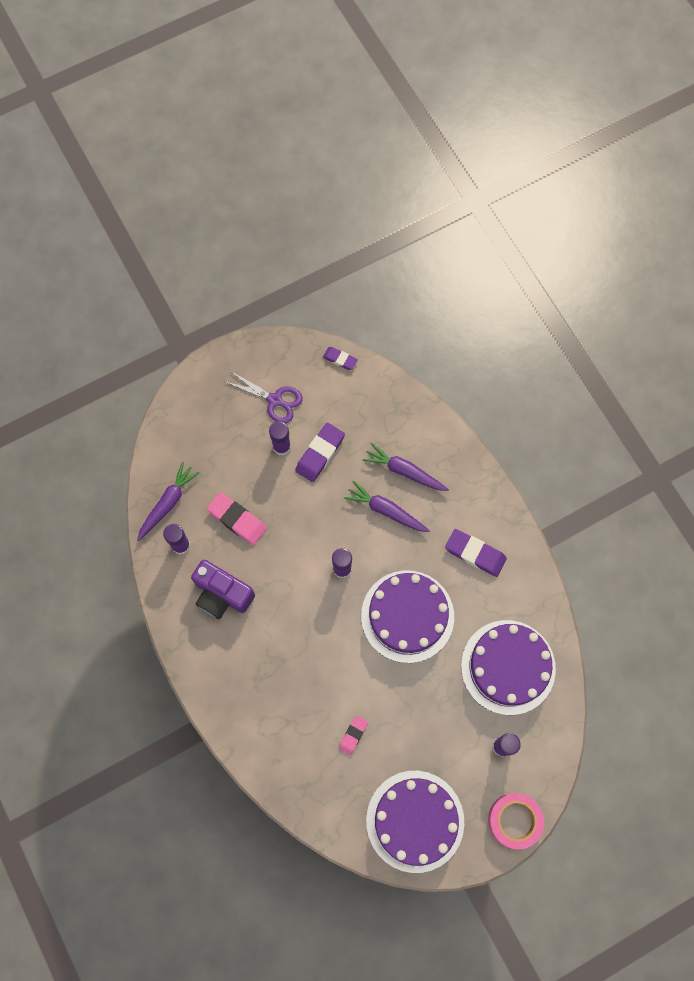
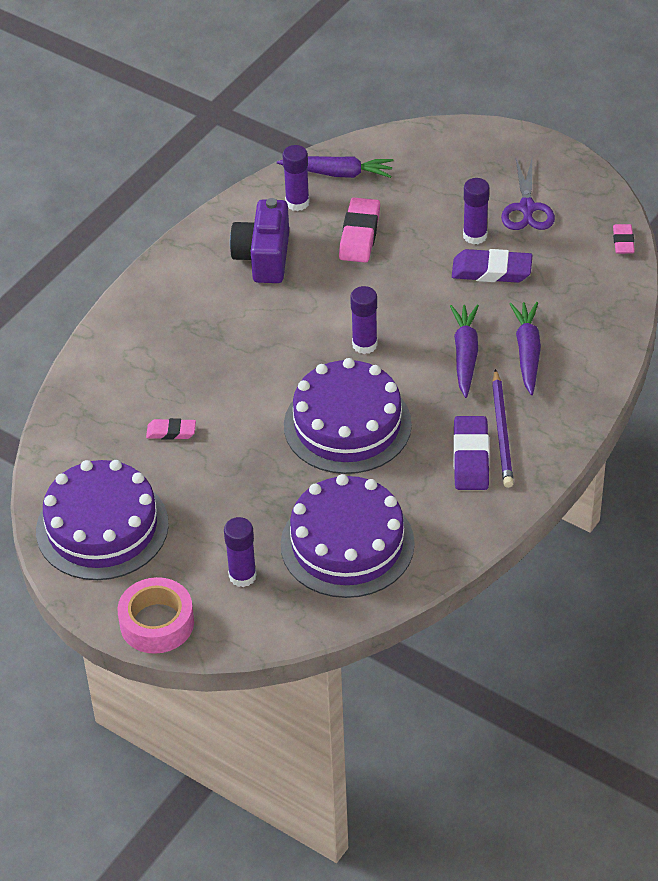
camera: 65 degrees right, 25 degrees down
purple eraser [323,347,358,370] -> pink eraser [613,224,635,254]
none -> purple pencil [492,369,514,488]

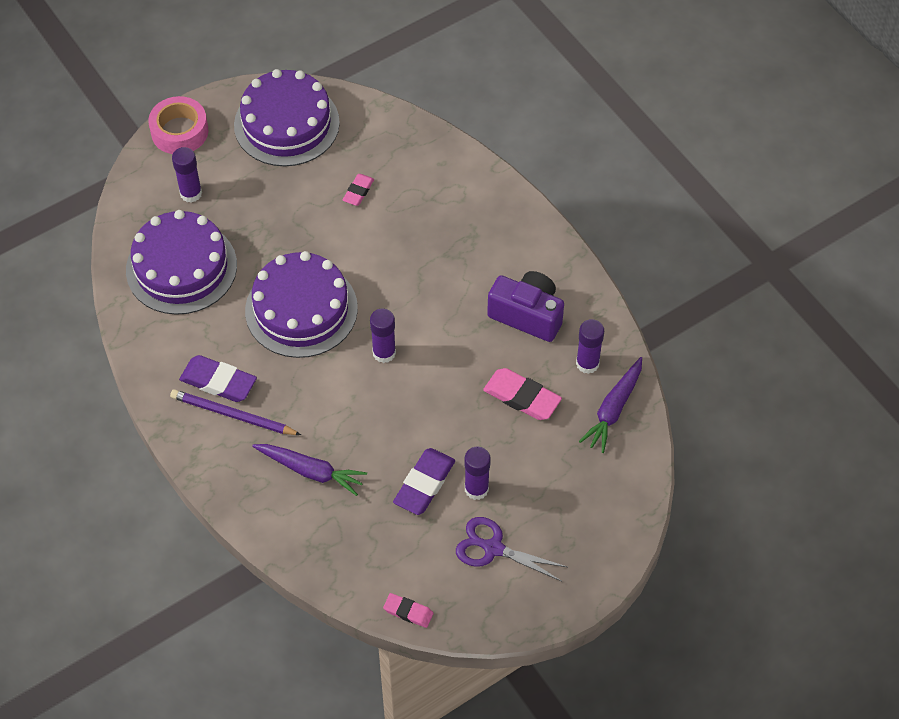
camera: 110 degrees right, 10 degrees up
purple carrot [450,305,479,398] -> none

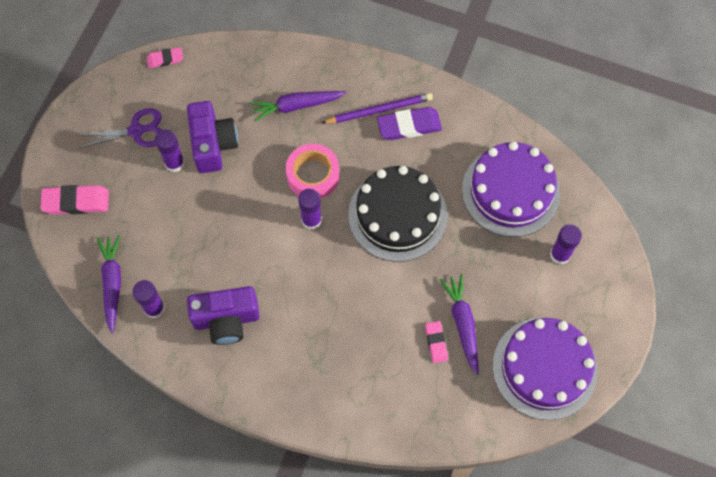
camera: 145 degrees right, 10 degrees up
pink tape [148,96,208,154] -> pink tape moved to [286,144,339,199]
purple cake [245,251,358,358] -> black cake [348,166,447,262]
purple eraser [393,448,455,515] -> purple camera [187,101,238,173]
pink eraser [483,368,562,420] -> pink eraser moved to [40,185,109,214]
none -> purple carrot [440,274,479,375]

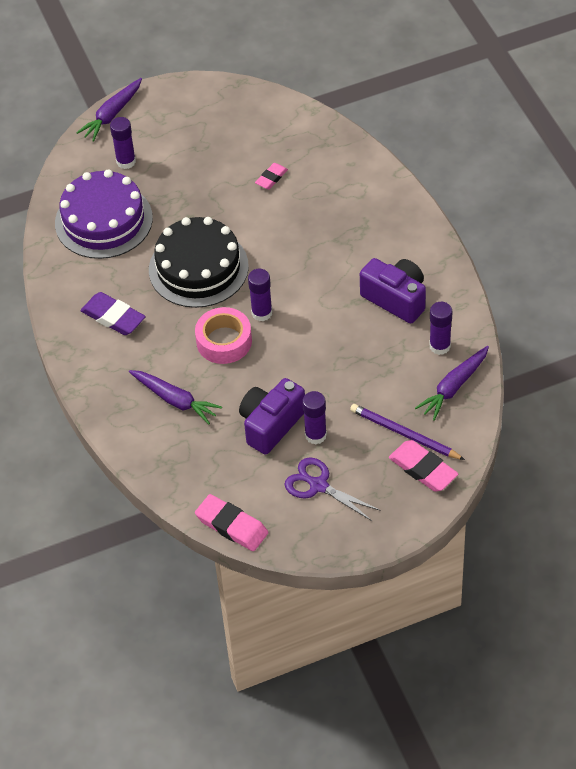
camera: 130 degrees left, 15 degrees down
pink eraser [147,47,183,68] -> pink eraser [195,494,268,551], size x1.70
purple pencil [322,93,433,123] -> purple pencil moved to [350,404,465,460]
purple carrot [440,274,479,375] -> purple carrot moved to [76,78,142,142]
purple cake [493,318,597,420] -> none

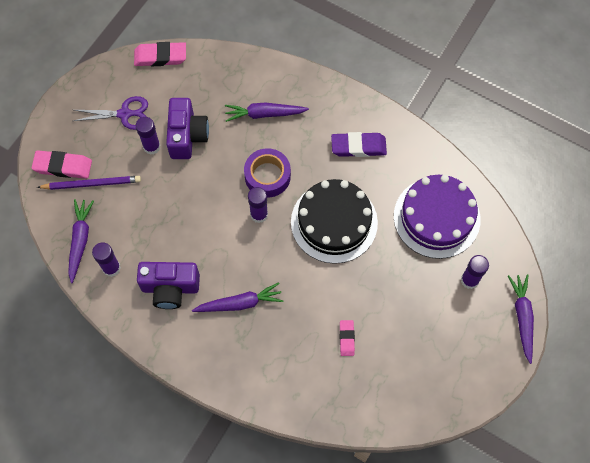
camera: 140 degrees right, 15 degrees up
pink tape [195,307,252,364] -> purple tape [244,148,291,198]
none -> purple carrot [192,282,283,312]

